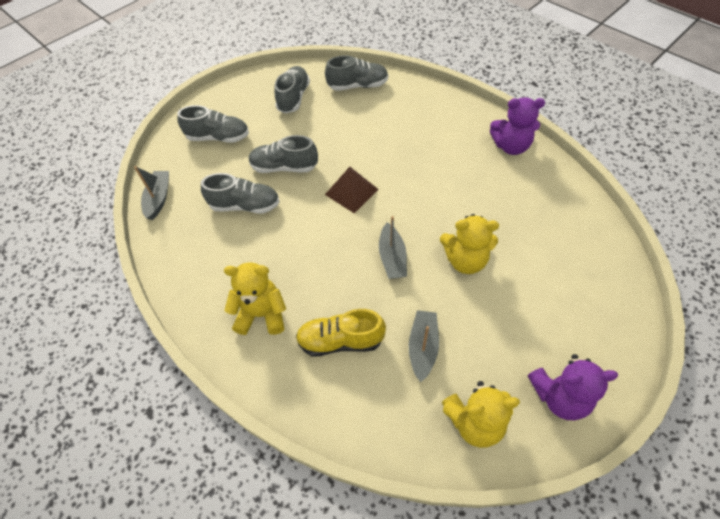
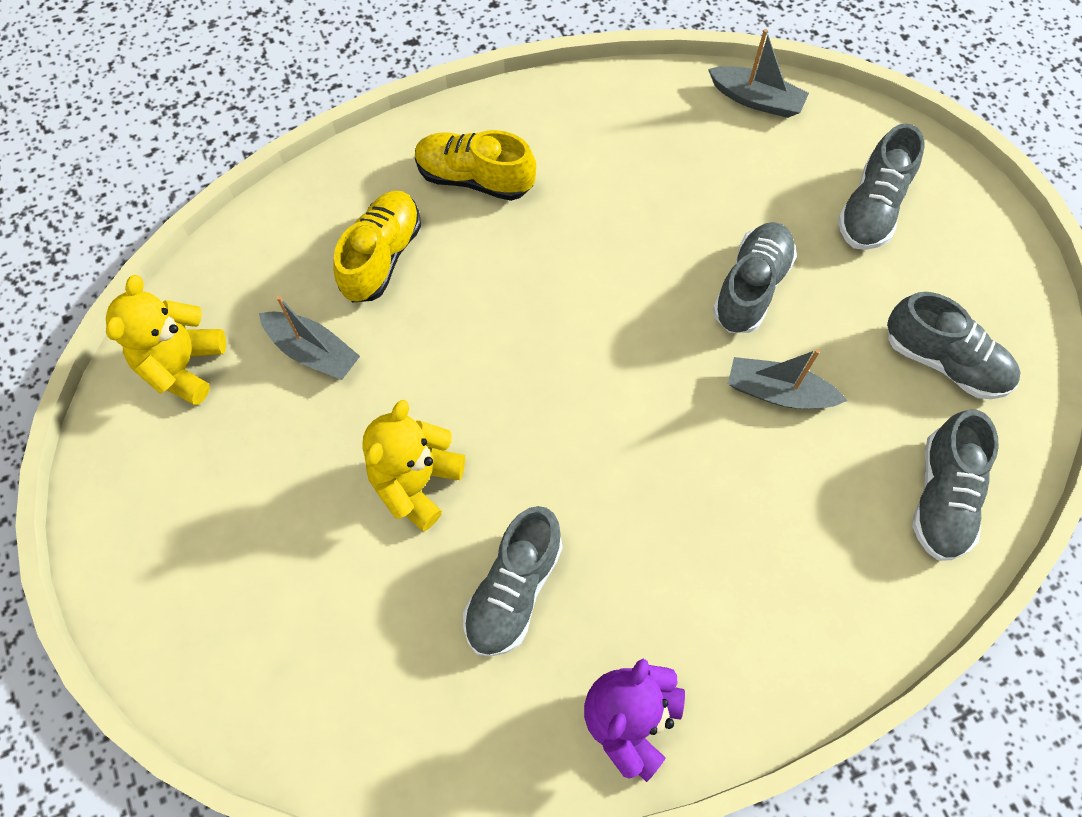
camera: 110 degrees right, 10 degrees up
grey shoe [201,173,279,214] -> grey shoe moved to [463,506,563,657]
yellow teddy bear [224,262,286,335] -> yellow shoe [415,130,536,201]
brown pyramid [325,167,379,213] -> none
grey boat [379,216,407,279] -> grey boat moved to [728,349,847,409]
purple teddy bear [528,354,618,420] -> none

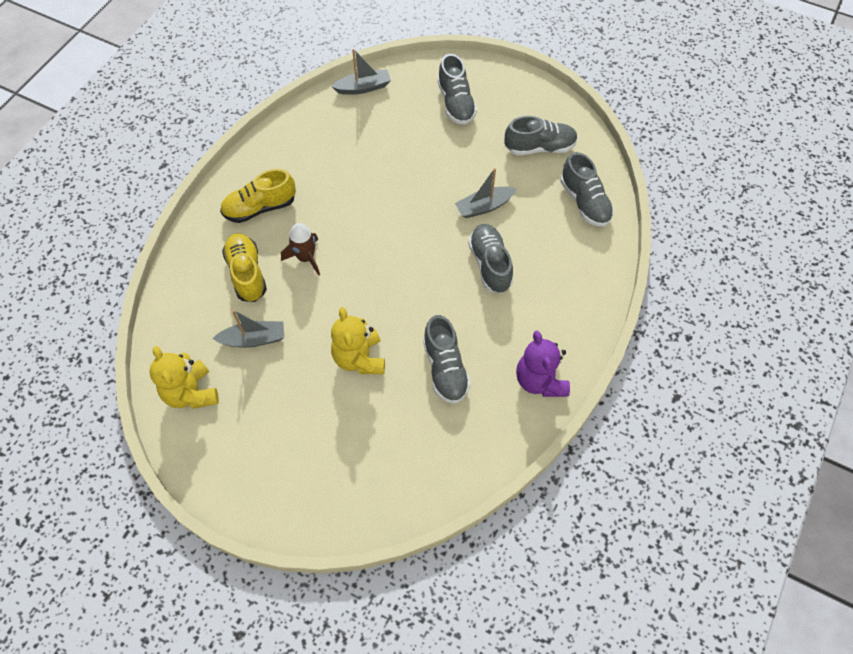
camera: 40 degrees left, 5 degrees down
grey shoe [713,222,797,333] -> grey shoe moved to [468,224,513,294]
none -> brown rocket [281,223,320,276]

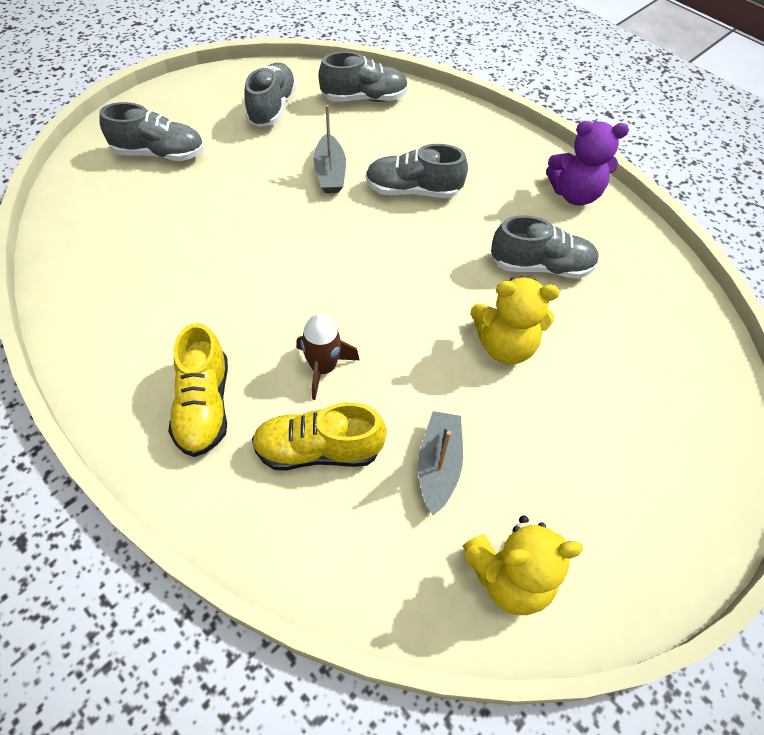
camera: 75 degrees left, 5 degrees down
grey boat [331,49,391,95] -> none

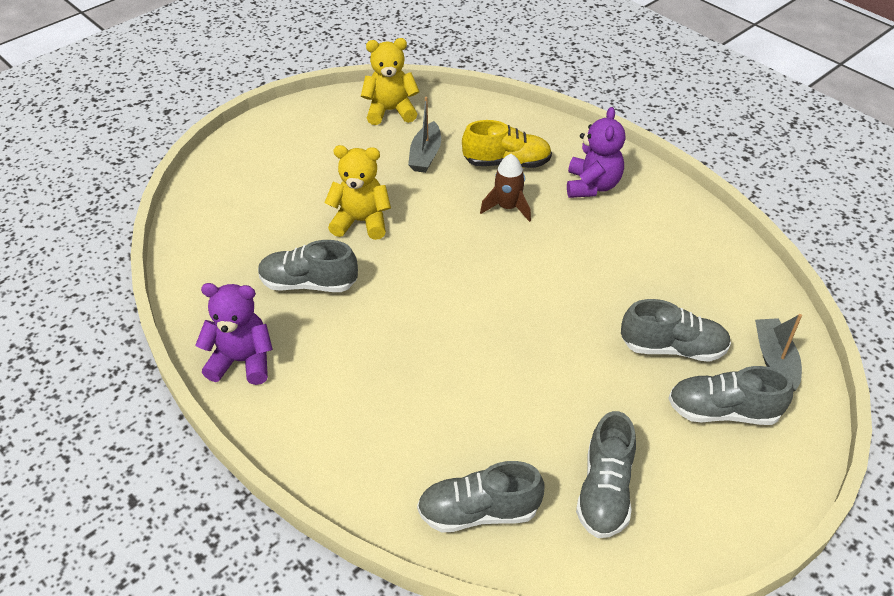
camera: 175 degrees left, 10 degrees down
yellow shoe [168,323,228,457] -> purple teddy bear [567,107,625,198]
grey boat [313,105,346,193] -> grey boat moved to [755,314,802,392]
grey shoe [366,144,468,198] -> grey shoe moved to [621,299,731,362]

